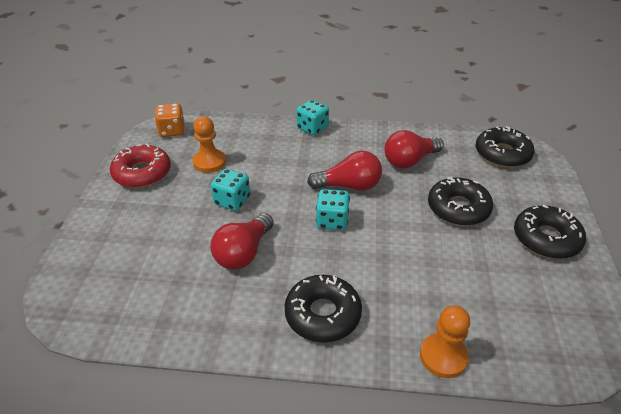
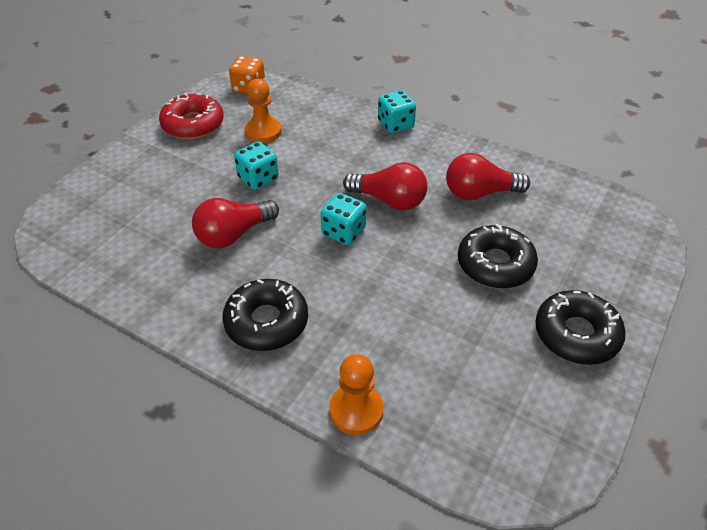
camera: 25 degrees right, 5 degrees up
black donut [476,126,535,168] -> none

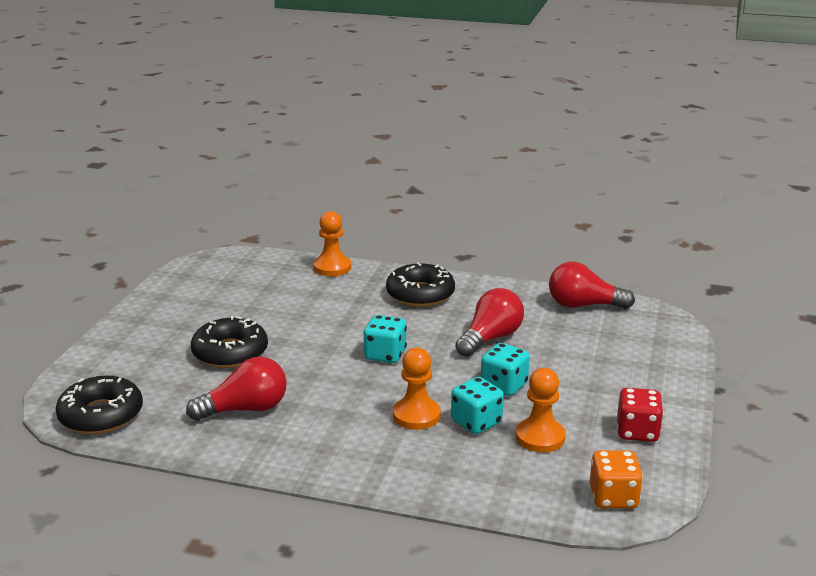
camera: 165 degrees right, 20 degrees down
red donut [159,93,224,139] -> red dice [617,388,663,442]
red light bulb [343,162,428,210] -> red light bulb moved to [549,262,635,309]
turquoise dice [378,90,416,133] -> turquoise dice moved to [451,377,504,434]
black donut [535,290,626,365] -> black donut moved to [56,376,143,434]
none -> orange pawn [393,348,441,430]

